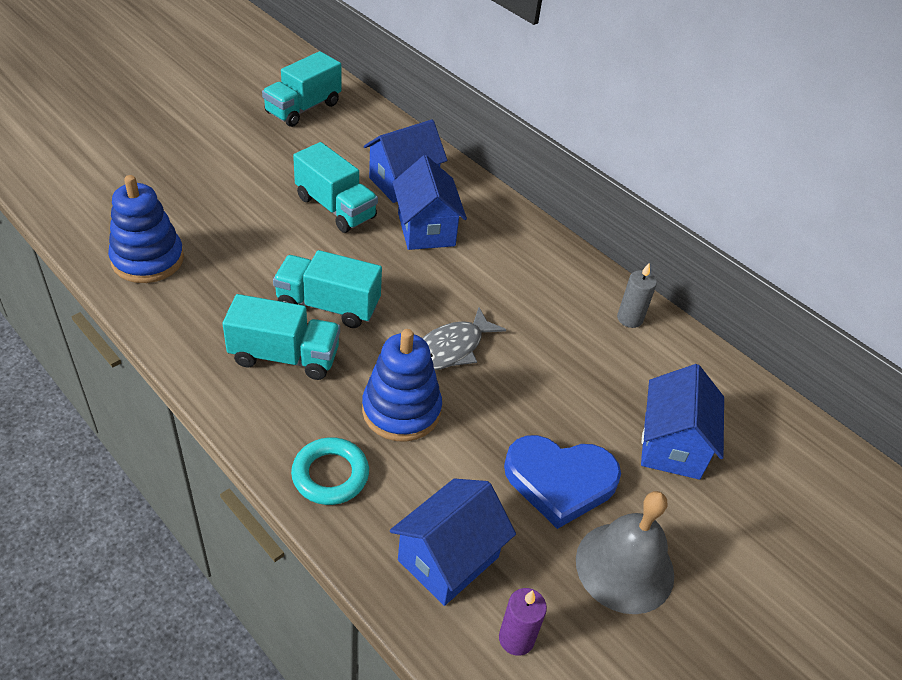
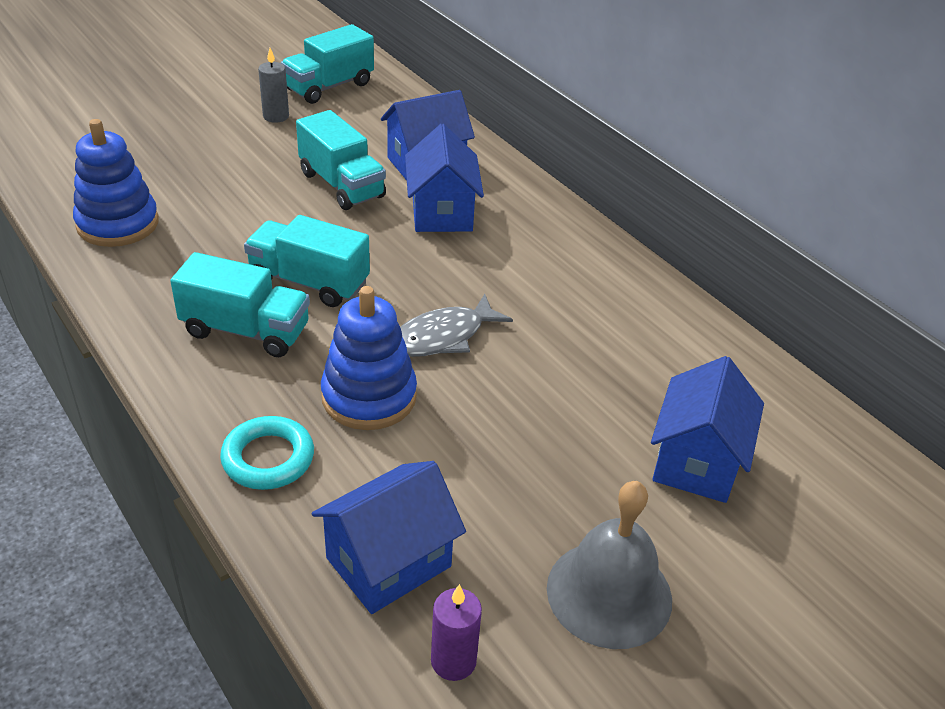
camera: 10 degrees right, 5 degrees down
blue heart [504,435,621,529] -> none
grey candle [617,263,657,328] -> grey candle moved to [258,48,289,123]

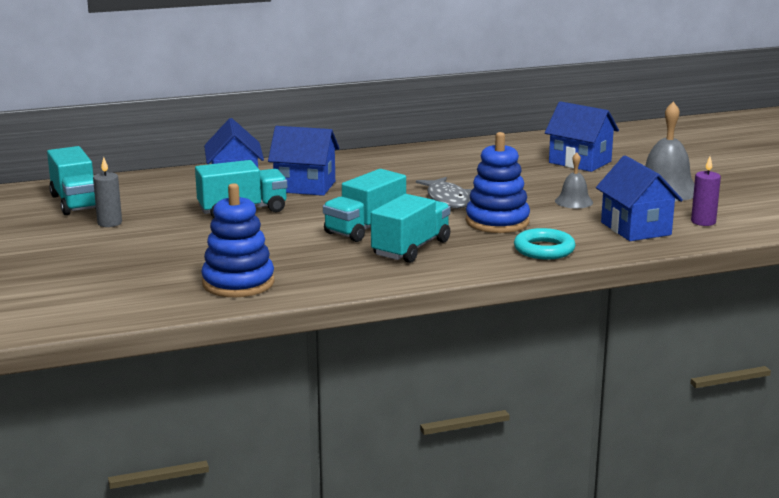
camera: 70 degrees left, 20 degrees down
none -> grey bell [555,153,593,208]

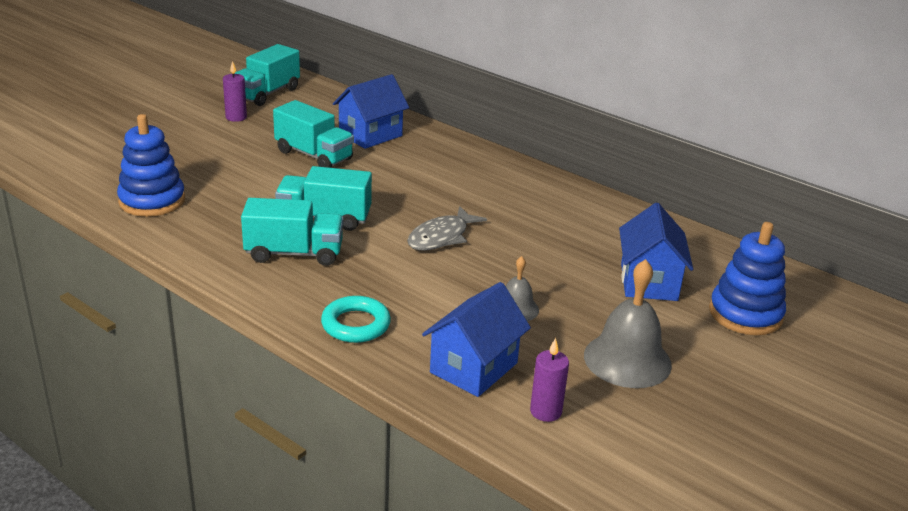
camera: 55 degrees right, 10 degrees up
grey candle [93,157,122,227] -> purple candle [223,61,247,122]
blue house [268,126,340,196] -> none
blue stacking toy [466,132,530,233] -> blue stacking toy moved to [709,222,786,335]

